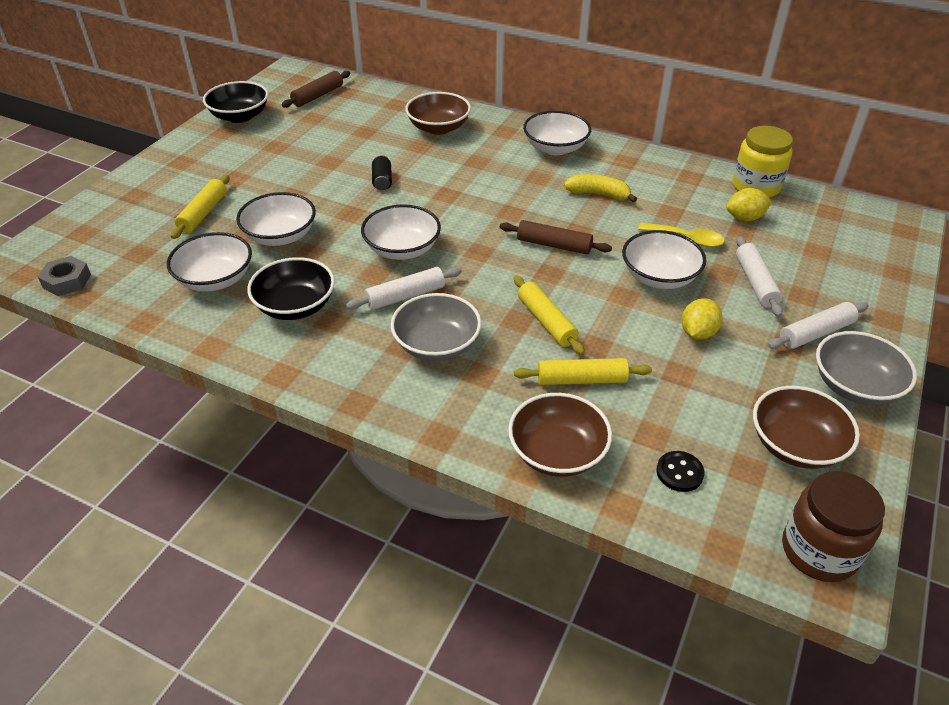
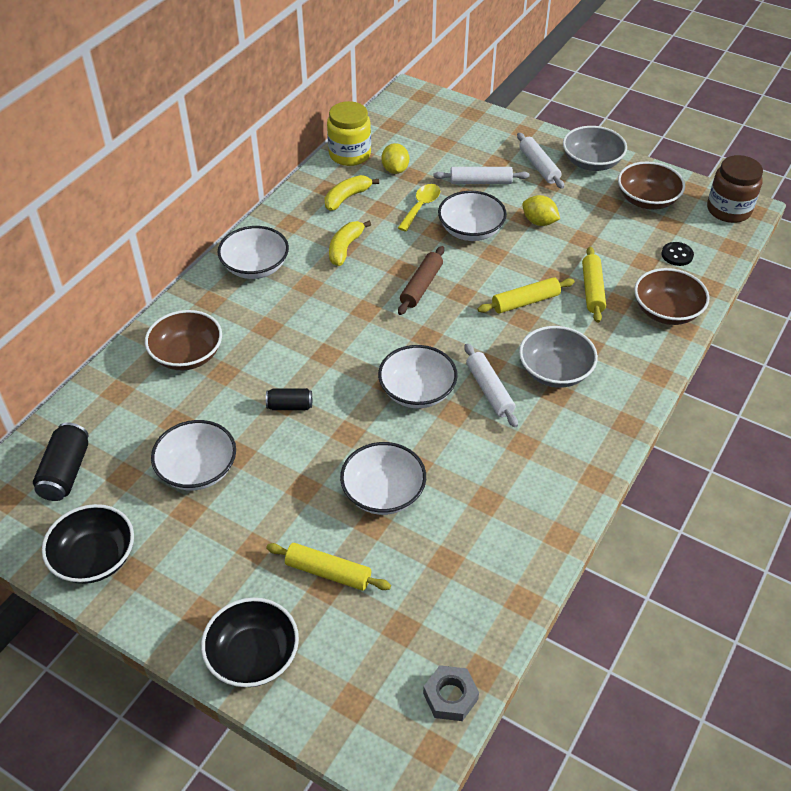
camera: 85 degrees left, 5 degrees up
white bowl [167,232,252,292] -> white bowl moved to [151,420,236,490]
black bowl [247,257,335,320] -> black bowl moved to [201,598,299,687]
brown rolling pin [282,71,351,108] -> black can [33,422,88,501]
none -> yellow banana [325,175,379,211]

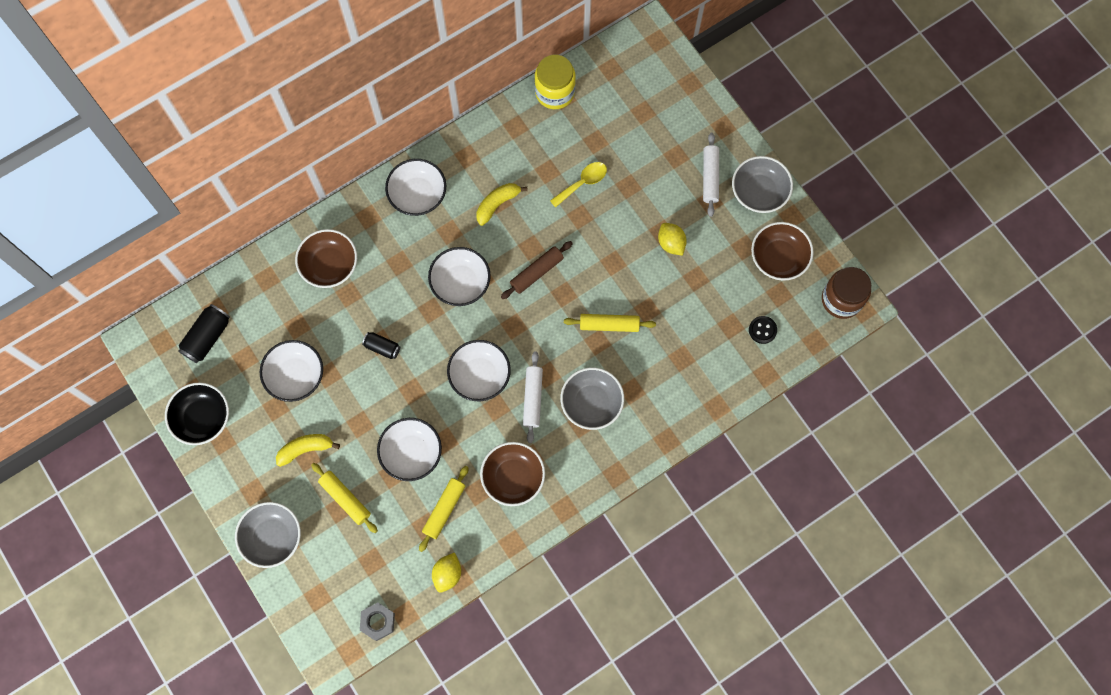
camera: 25 degrees right, 25 degrees up
black bowl [201,598,299,687] -> grey bowl [235,502,301,568]
yellow banana [325,175,379,211] -> yellow banana moved to [276,434,340,467]
yellow lemon [381,143,409,174] -> yellow lemon moved to [432,553,461,592]
white rolling pin [434,167,529,184] -> none
white bowl [438,191,507,241] -> white bowl moved to [428,247,491,306]
yellow rolling pin [582,247,606,323] -> yellow rolling pin moved to [419,466,468,552]
brown bowl [634,268,710,325] -> brown bowl moved to [480,442,545,506]

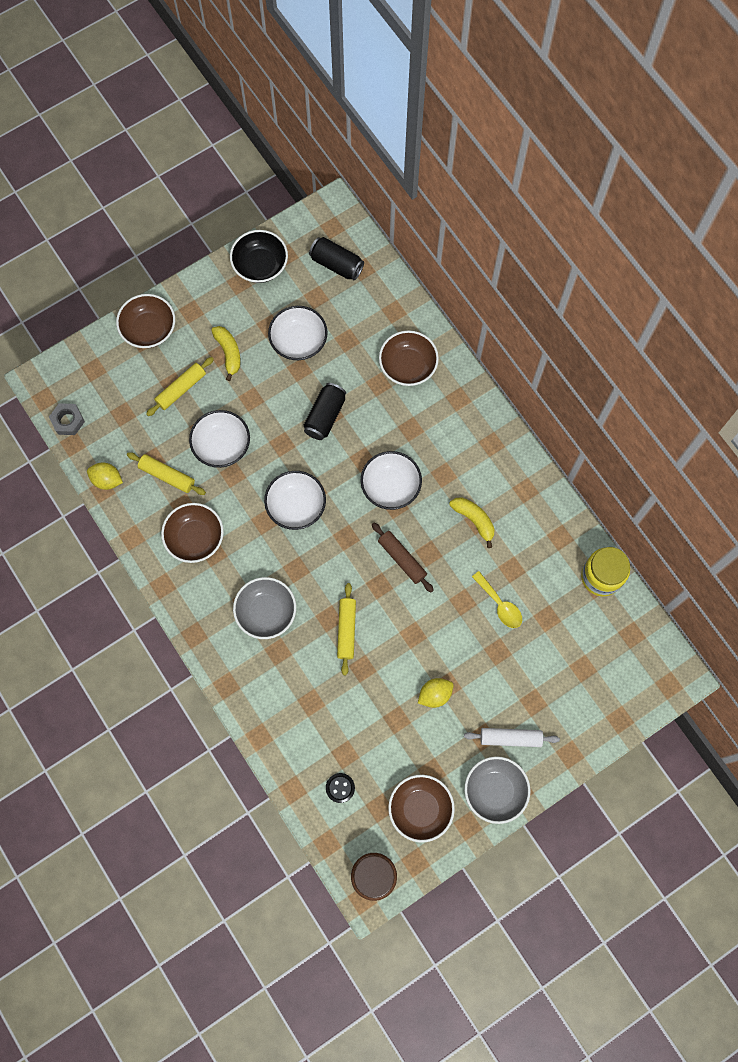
camera: 90 degrees right, 0 degrees up
grey bowl [235,502,301,568] -> brown bowl [116,294,175,348]
black can [362,332,400,359] -> black can [304,383,346,440], size x1.59
white bowl [385,159,446,216] -> none
white rolling pin [523,351,543,443] -> none

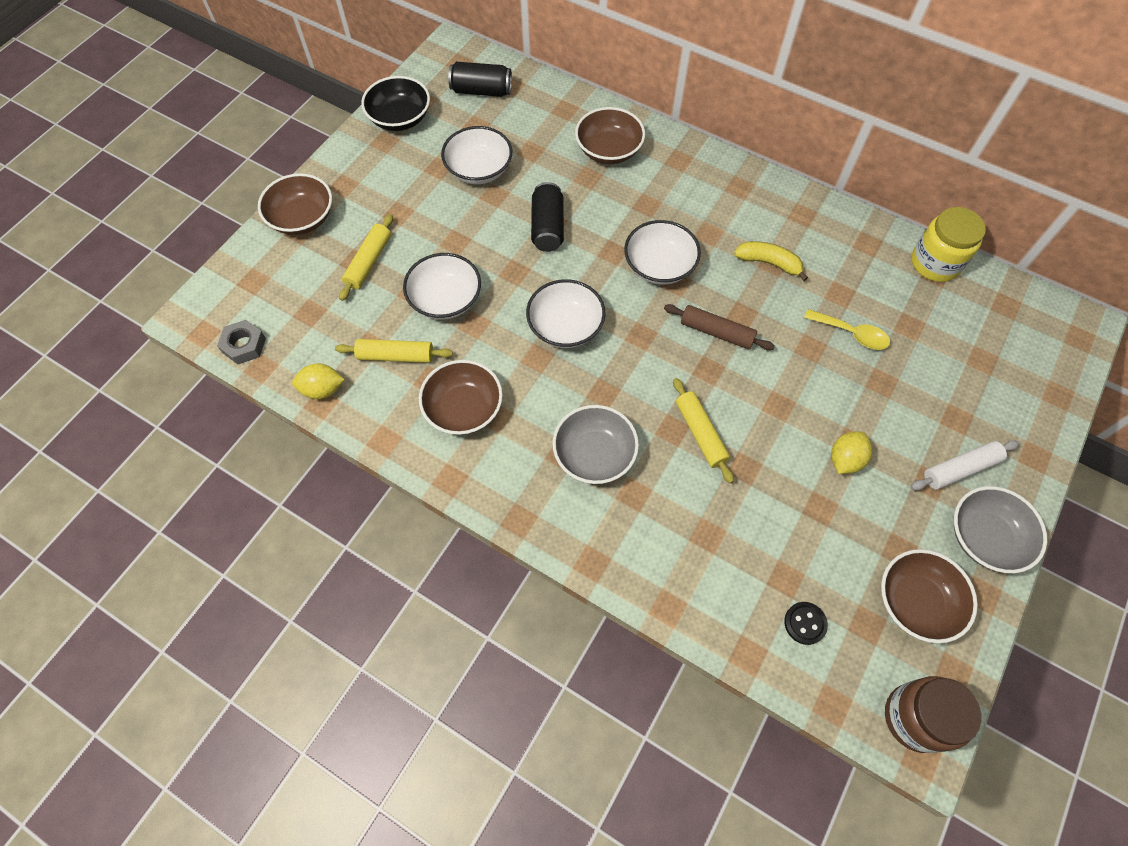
camera: 25 degrees left, 10 degrees down
yellow banana [211,326,241,381] -> none

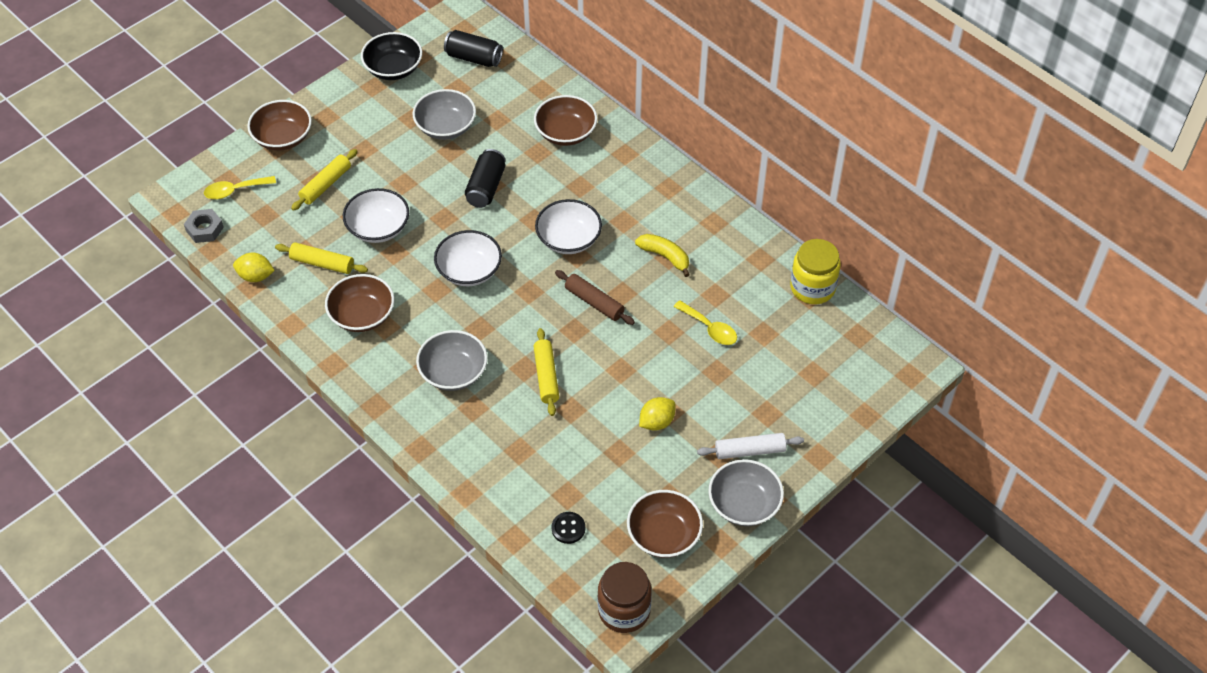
camera: 15 degrees right, 10 degrees down
white bowl [441,126,512,184] -> grey bowl [413,89,476,140]
none -> yellow spoon [204,176,276,199]

